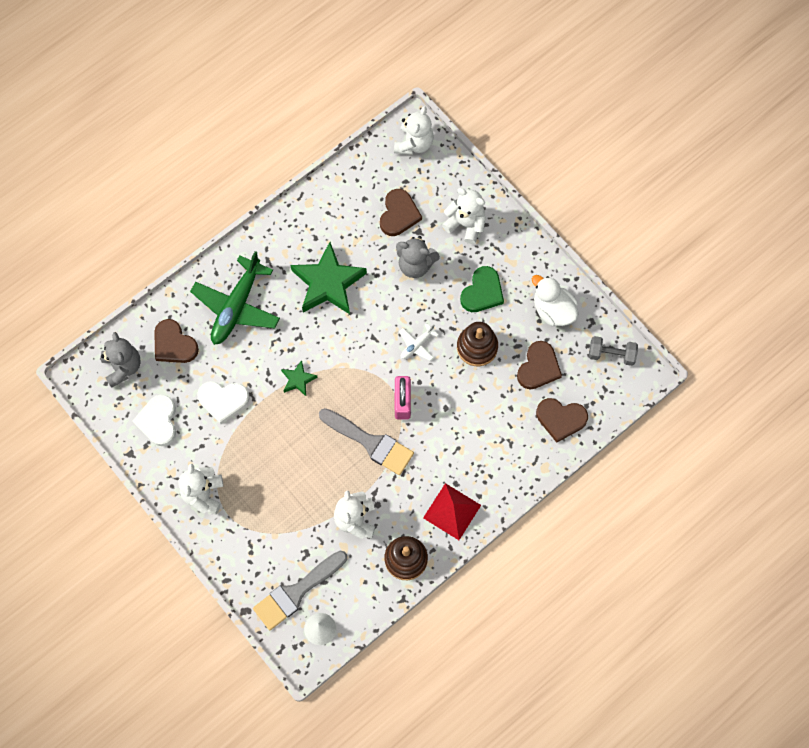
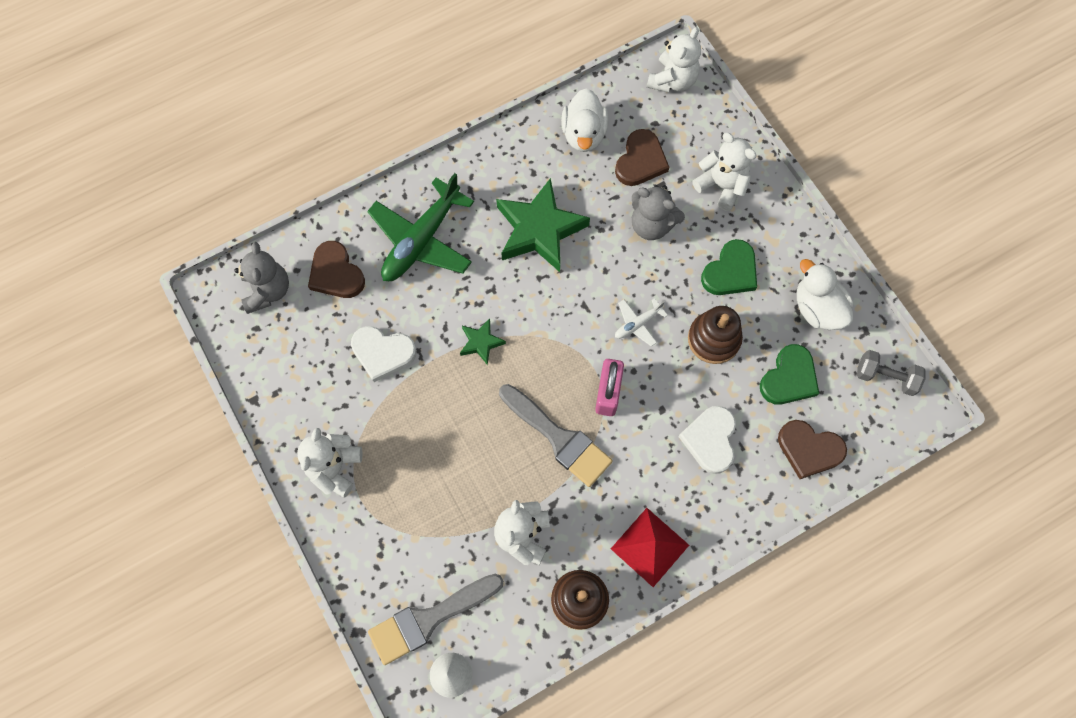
camera: 10 degrees right, 0 degrees up
white heart [133,394,176,446] -> white heart moved to [678,406,736,474]
brown heart [517,341,562,389] -> green heart [760,344,819,405]
none -> white duck [561,88,609,152]

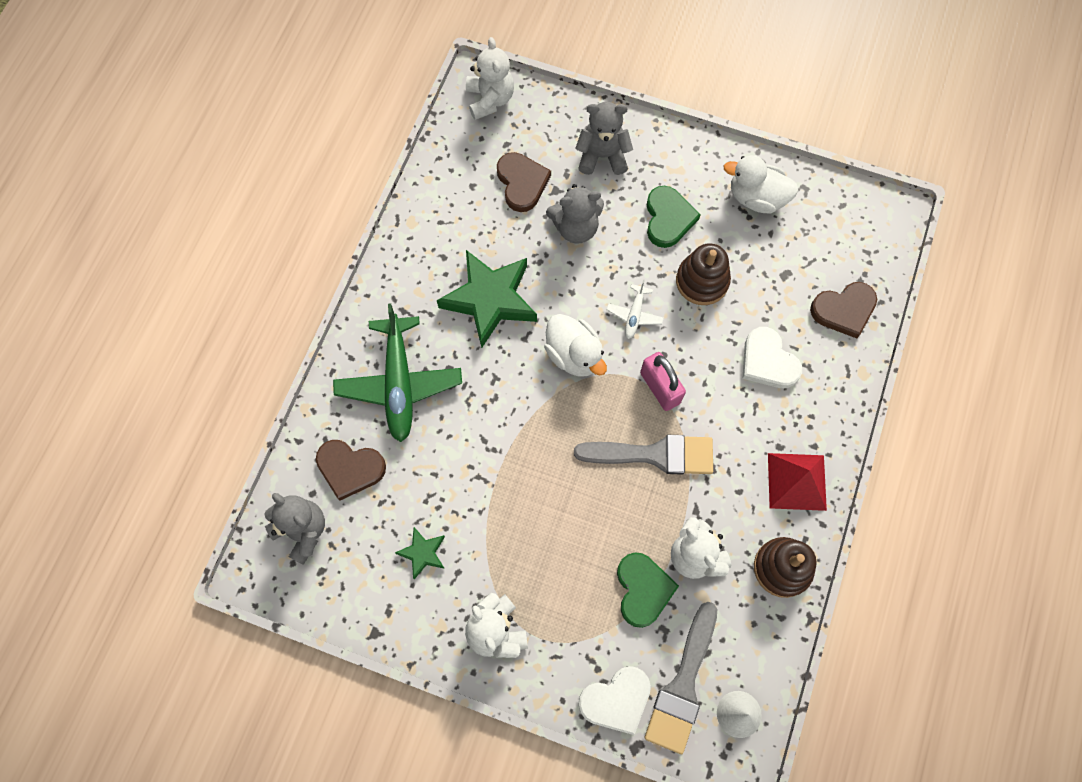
camera: 40 degrees left, 0 degrees up
white heart [351,326,417,382] -> white heart moved to [578,666,651,735]
green star [460,318,506,365] -> green star moved to [395,527,445,580]
white duck [561,88,609,152] -> white duck moved to [544,314,607,377]
white teddy bear [692,133,757,211] -> grey teddy bear [575,102,633,175]
green heart [760,344,819,405] -> green heart moved to [617,552,679,628]
grey dumbbell [857,350,926,396] -> none

